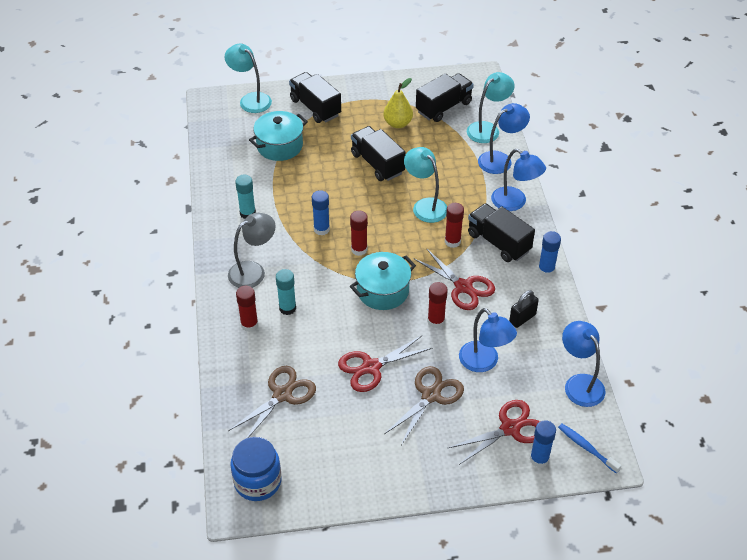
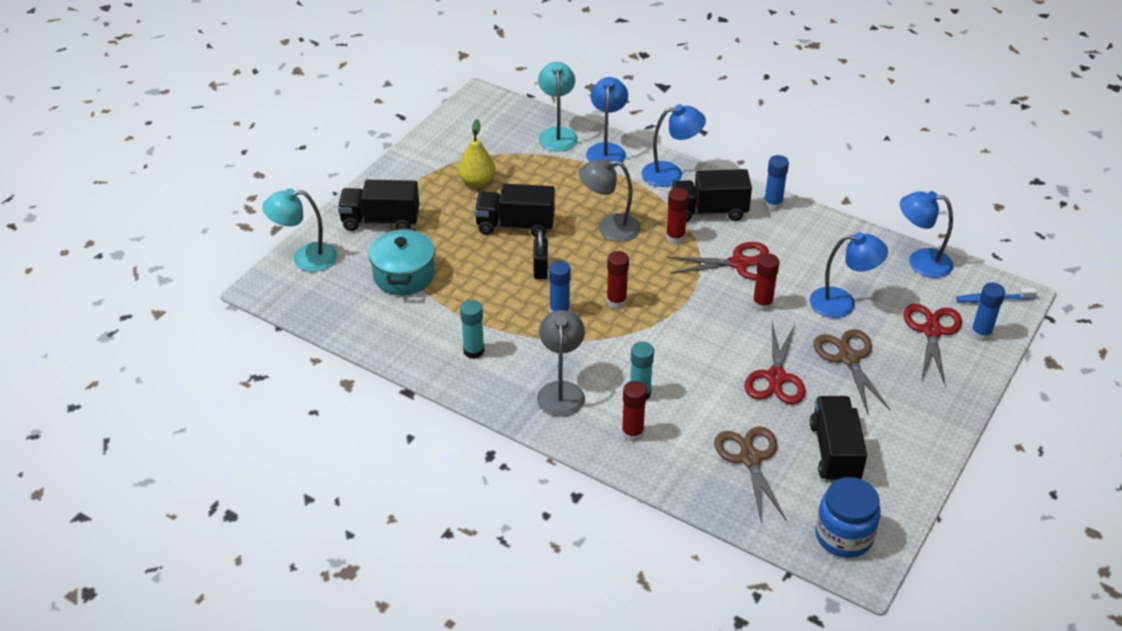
camera: 50 degrees left, 5 degrees down
turquoise pot [350,252,416,310] -> none
turquoise lamp [404,147,447,223] -> grey lamp [579,158,641,242]
black truck [416,73,474,122] -> black truck moved to [810,396,867,483]
black padlock [509,290,539,328] -> black padlock moved to [533,231,548,279]

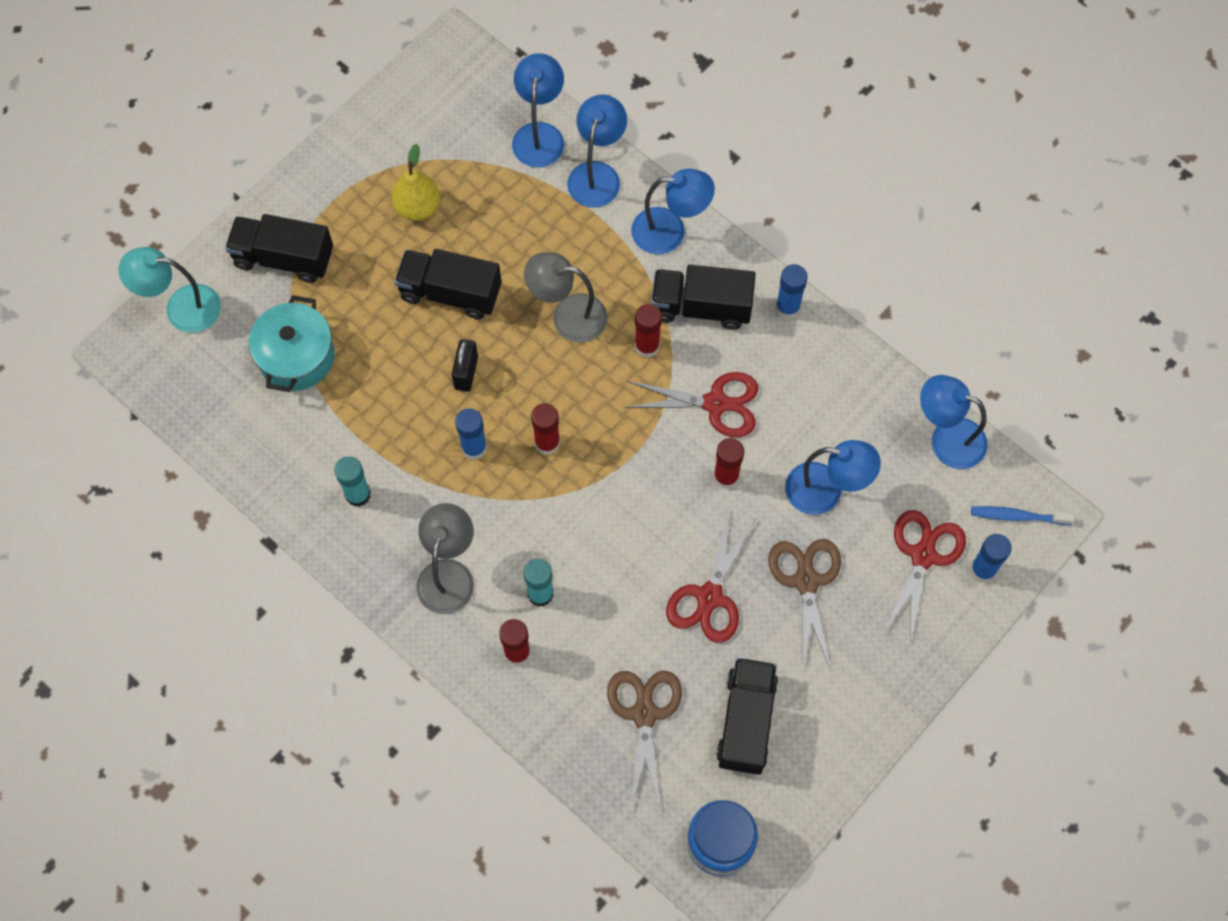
camera: 10 degrees right, 25 degrees up
turquoise lamp [538,62,578,151] -> blue lamp [512,53,564,167]

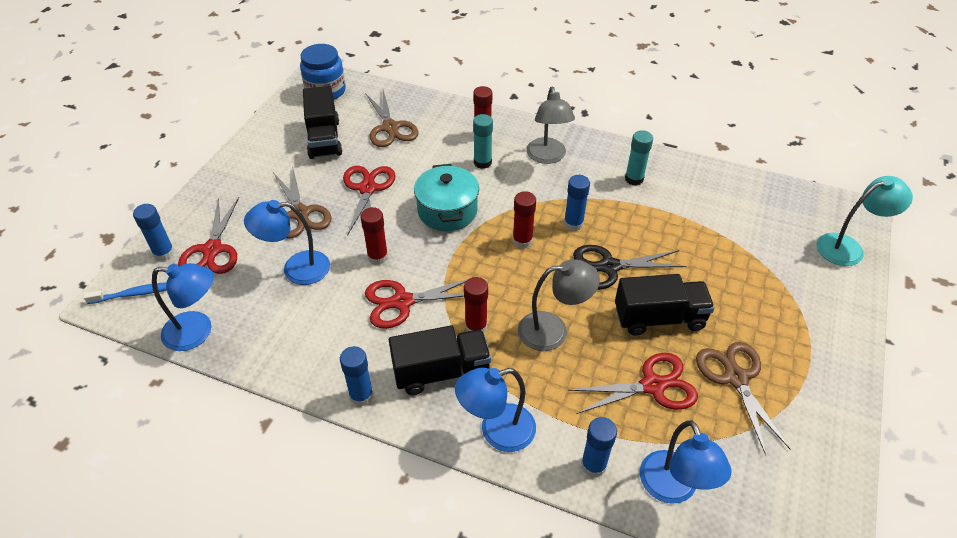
camera: 160 degrees right, 20 degrees down
black truck [225,214,333,283] -> none
turquoise pot [249,295,334,392] -> turquoise pot moved to [414,164,479,231]
yellow pear [391,144,440,221] -> brown scissors [696,342,791,455]
black padlock [452,339,478,392] -> black scissors [573,245,686,290]
blue lamp [567,95,627,208] -> blue glue stick [581,417,617,477]
none -> red scissors [568,353,698,414]

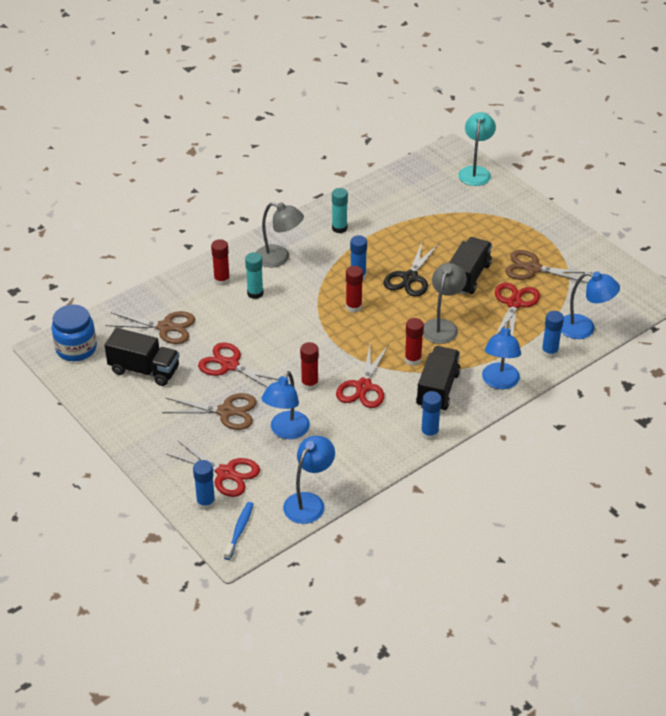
camera: 60 degrees left, 5 degrees down
turquoise pot [414,164,479,231] -> none

